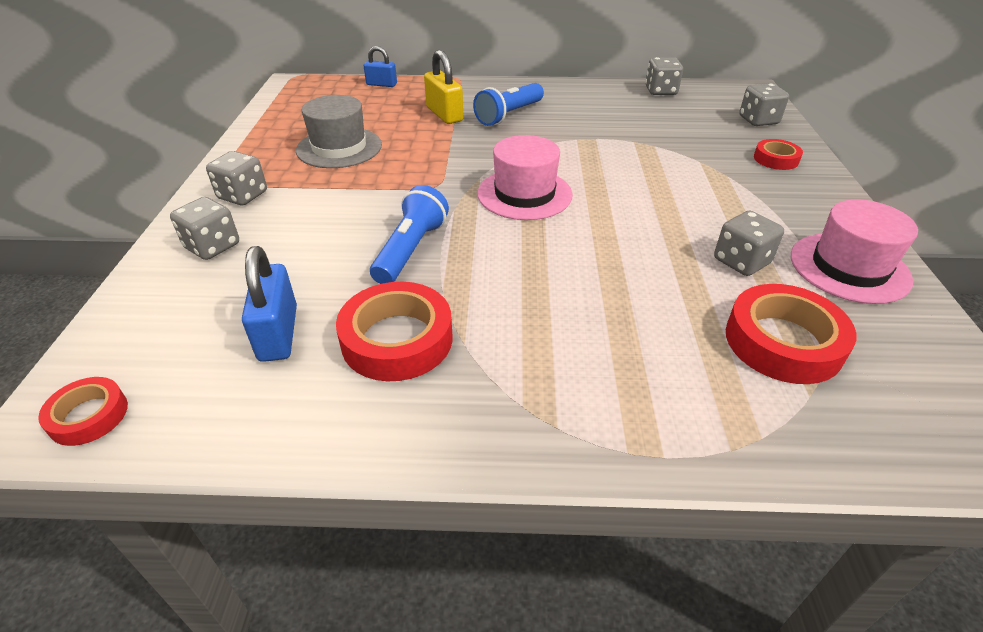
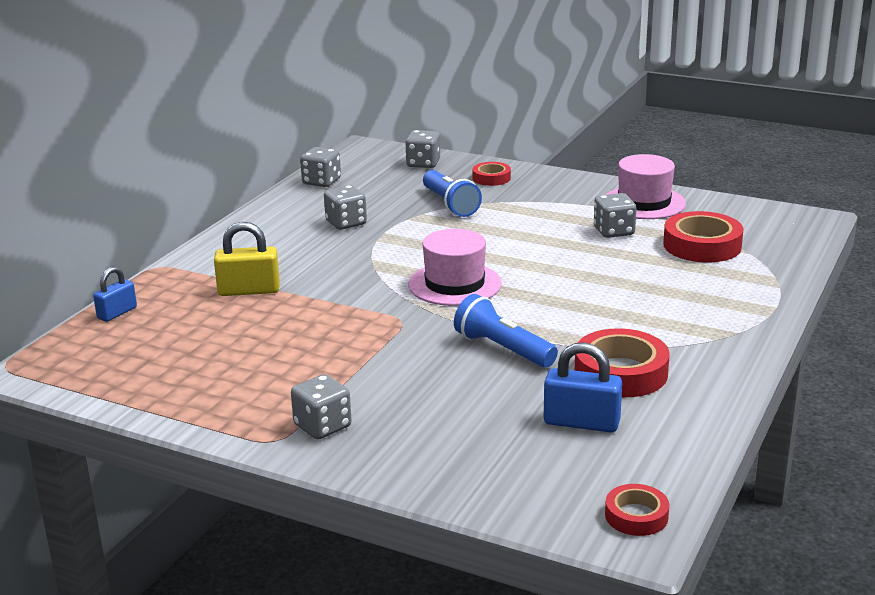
camera: 65 degrees left, 15 degrees down
grey dice [170,197,239,260] -> grey dice moved to [324,185,367,230]
grey hat [296,95,382,168] -> none
blue flashlight [473,83,544,126] -> blue flashlight moved to [423,170,482,217]

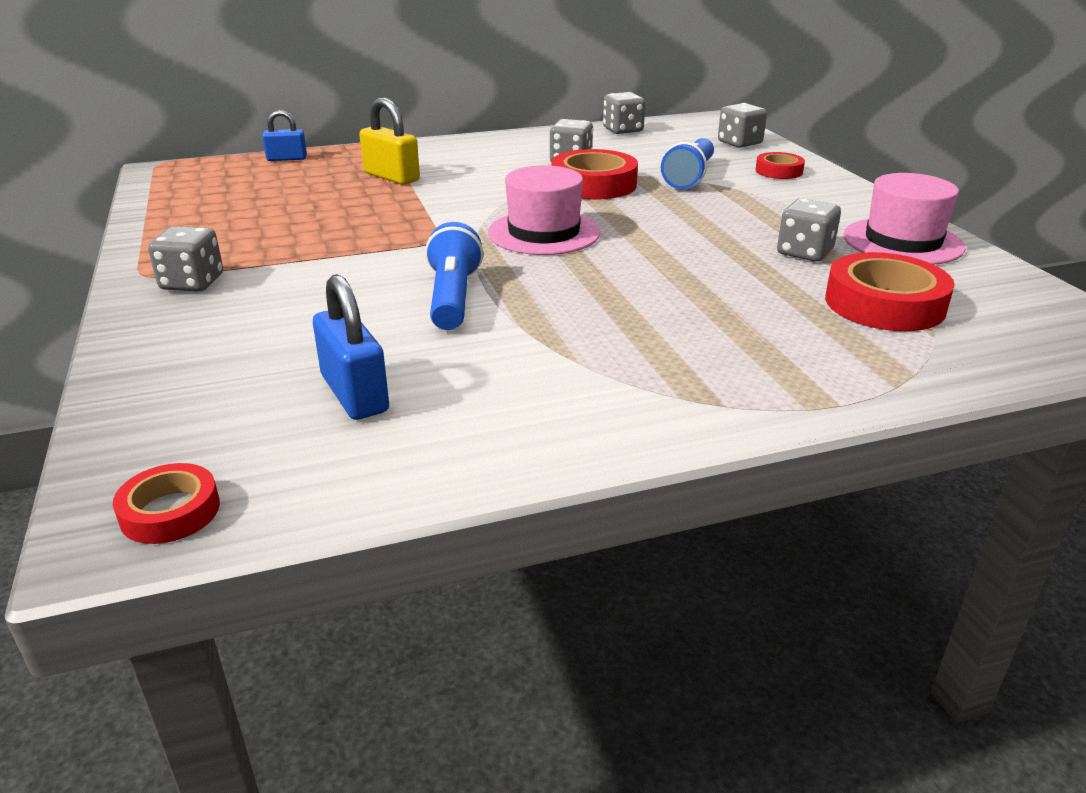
camera: 45 degrees right, 5 degrees up
red tape [575,328,670,397] -> red tape moved to [551,149,638,199]

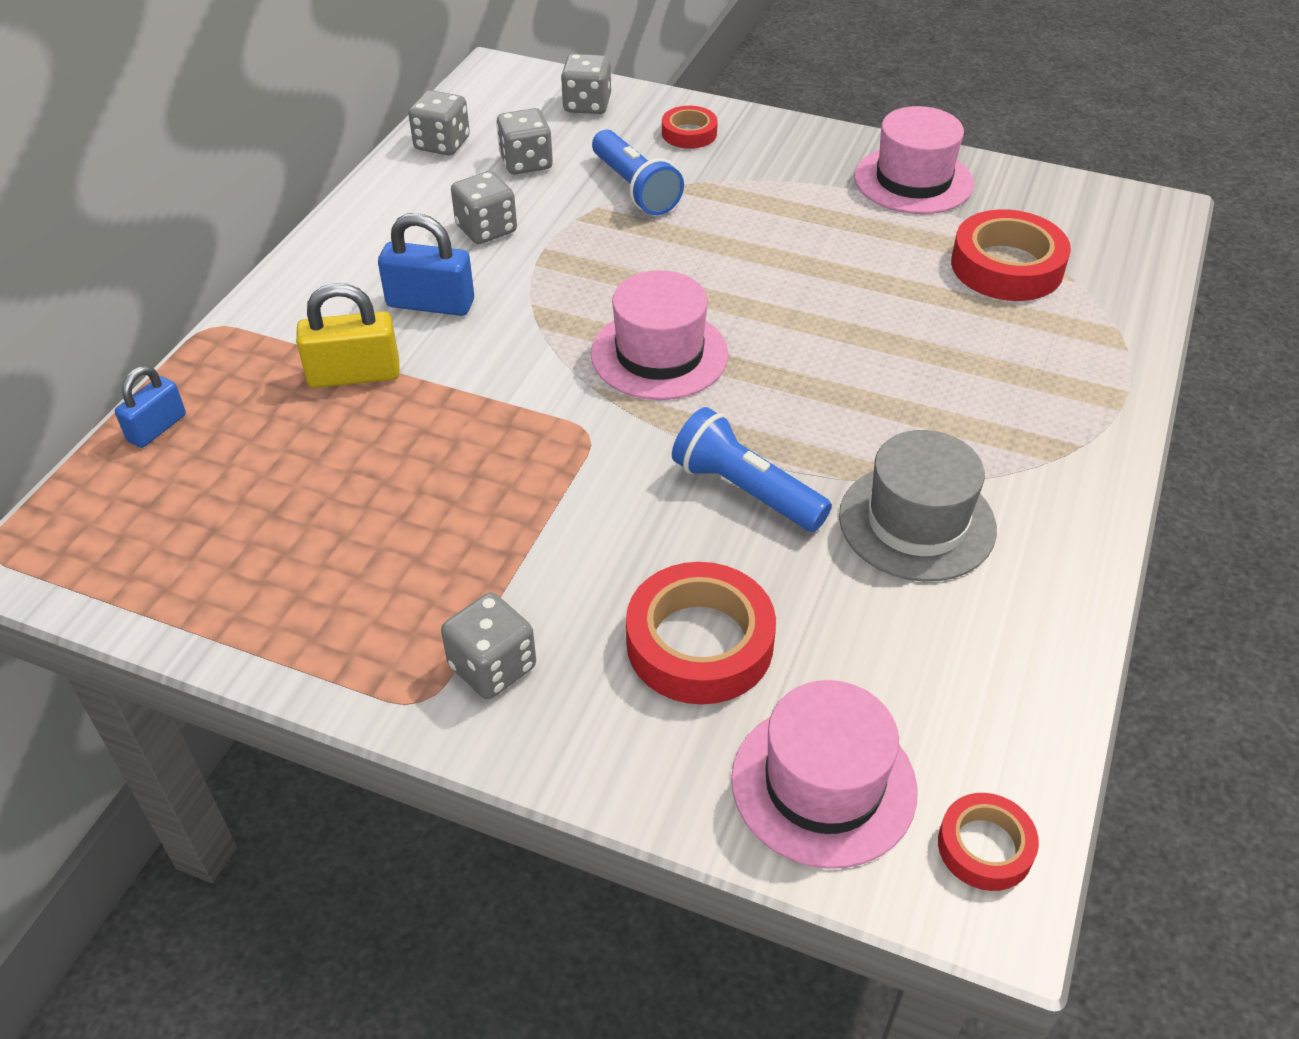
camera: 50 degrees left, 15 degrees up
blue padlock [313,274,389,420] -> blue padlock moved to [378,213,474,316]
red tape [551,149,638,199] -> red tape moved to [626,562,776,705]
grey dice [777,198,841,262] -> grey dice moved to [497,108,553,174]
none -> pink hat [731,680,918,869]
none -> grey hat [839,430,997,582]

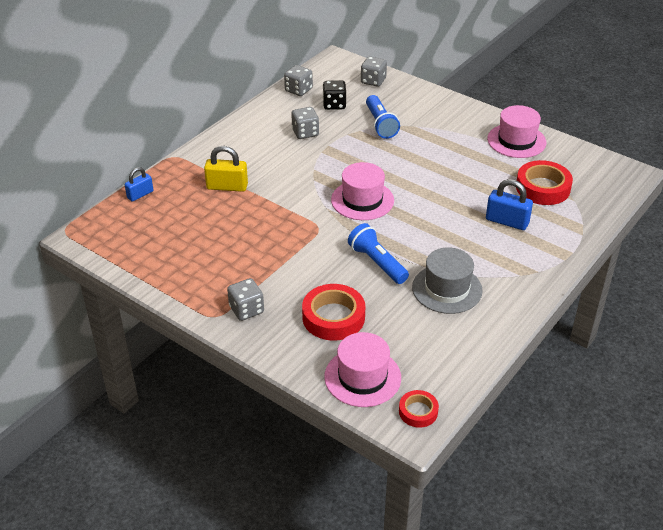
camera: 15 degrees right, 5 degrees down
blue padlock [378,213,474,316] -> blue padlock moved to [486,179,533,230]
grey dice [497,108,553,174] -> black dice [323,80,346,110]
red tape [662,106,718,149] -> none

